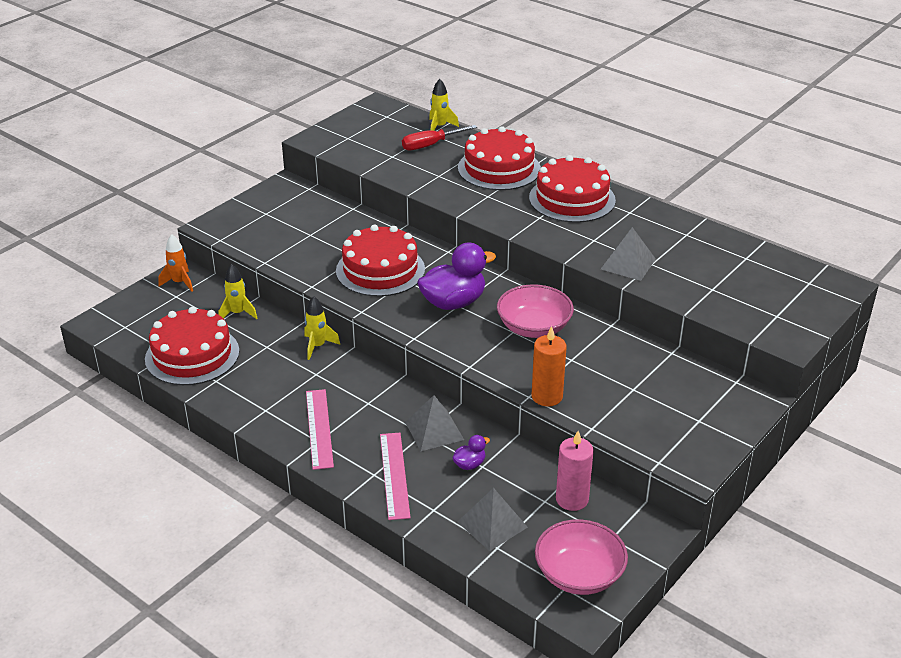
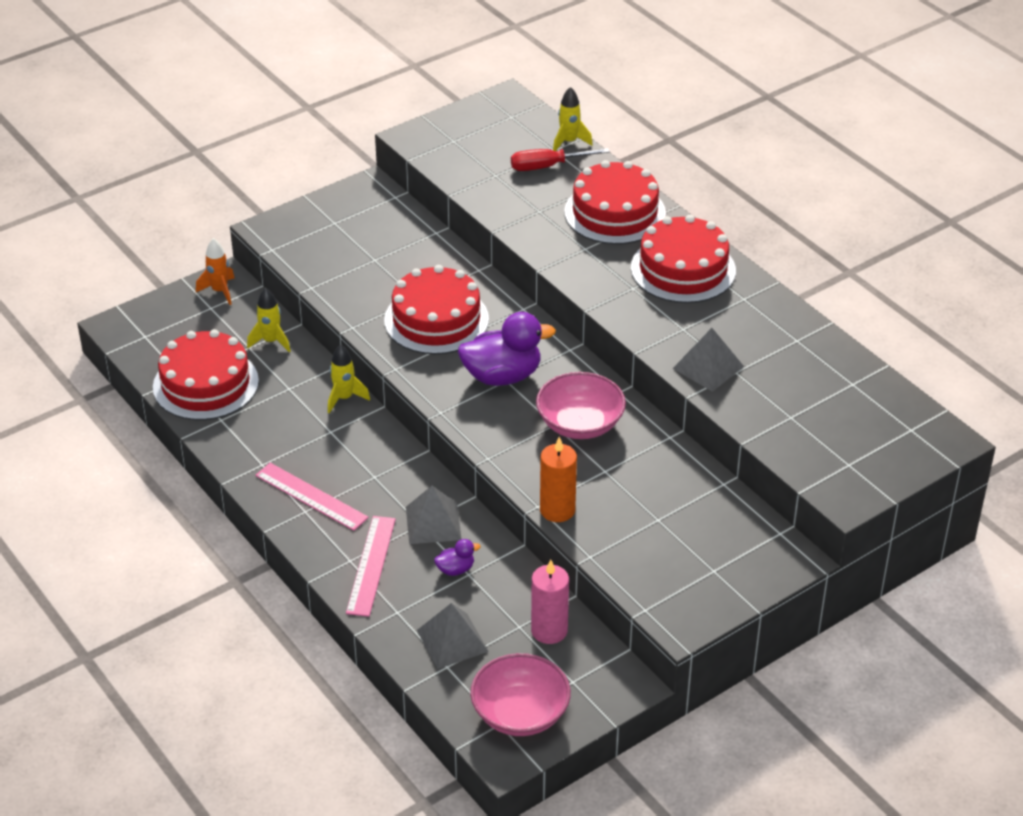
camera: 15 degrees right, 5 degrees up
pink ruler [306,389,334,470] -> pink ruler turned 60 degrees counterclockwise [255,463,369,531]

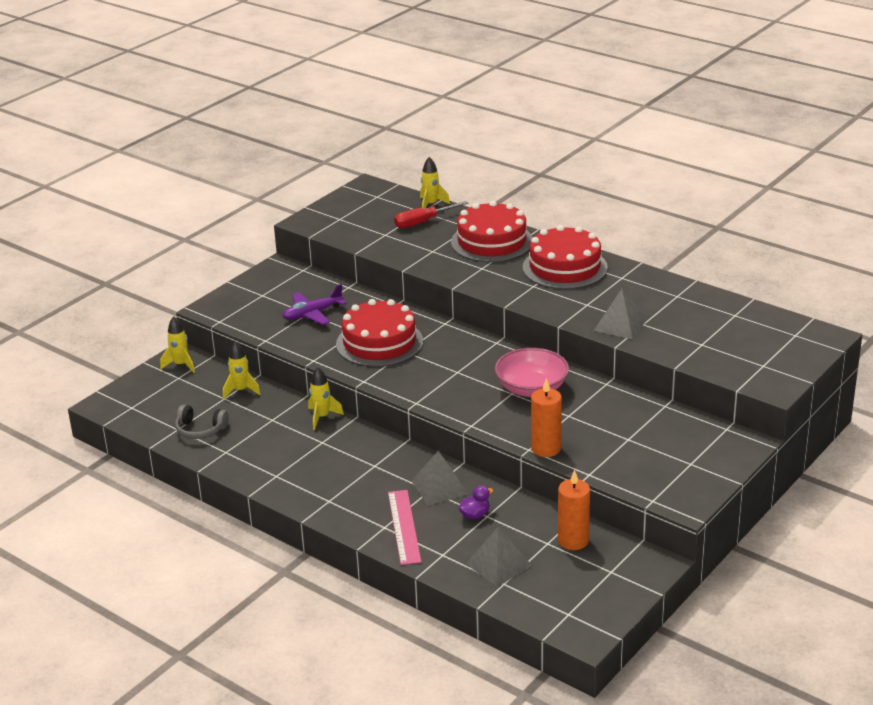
camera: 15 degrees left, 10 degrees down
red cake [153,329,259,420] -> grey headphones [175,405,229,439]
orange rocket [196,238,235,305] -> yellow rocket [160,316,195,373]
pink ruler [255,463,369,531] -> none
purple duck [458,312,556,386] -> none
pink bowl [470,653,571,736] -> none
pink candle [531,560,569,644] -> orange candle [558,470,590,550]
none -> purple plane [283,284,347,325]

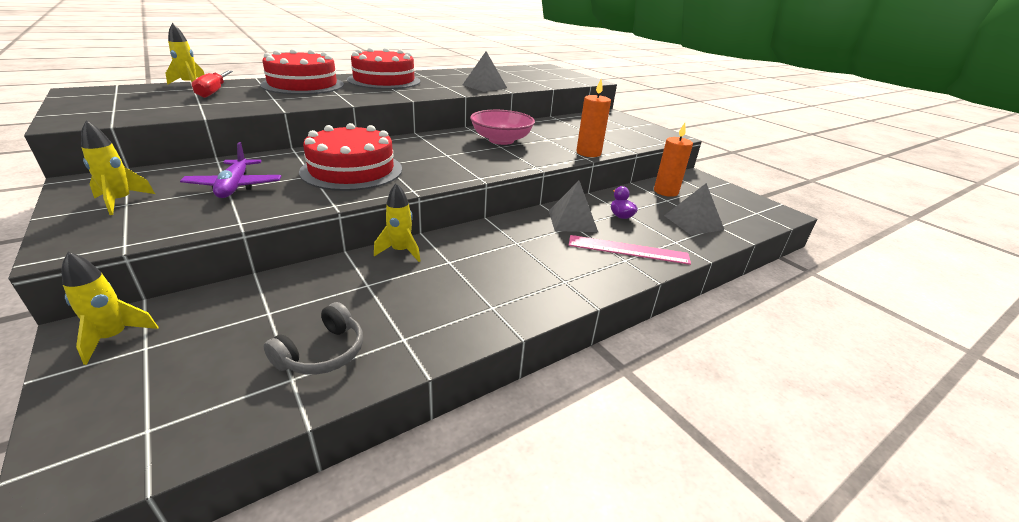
camera: 75 degrees left, 0 degrees up
yellow rocket [223,341,261,399] -> yellow rocket moved to [81,120,155,215]

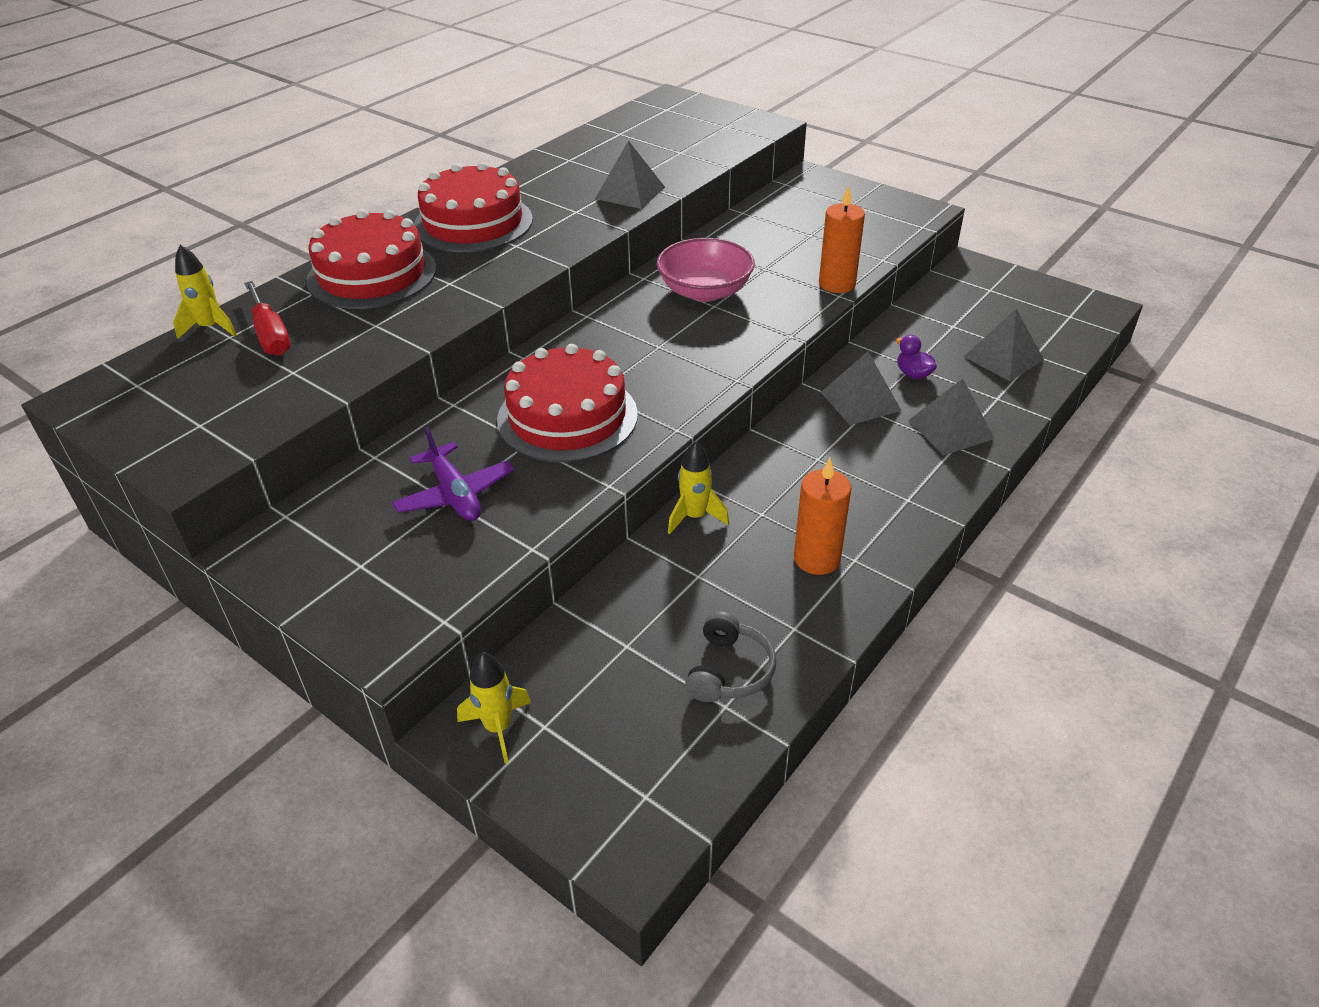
camera: 15 degrees left, 10 degrees up
yellow rocket [81,120,155,215] -> none
pink ruler [569,235,691,265] -> grey pyramid [908,378,995,455]
orange candle [654,123,693,197] -> orange candle moved to [794,458,851,575]

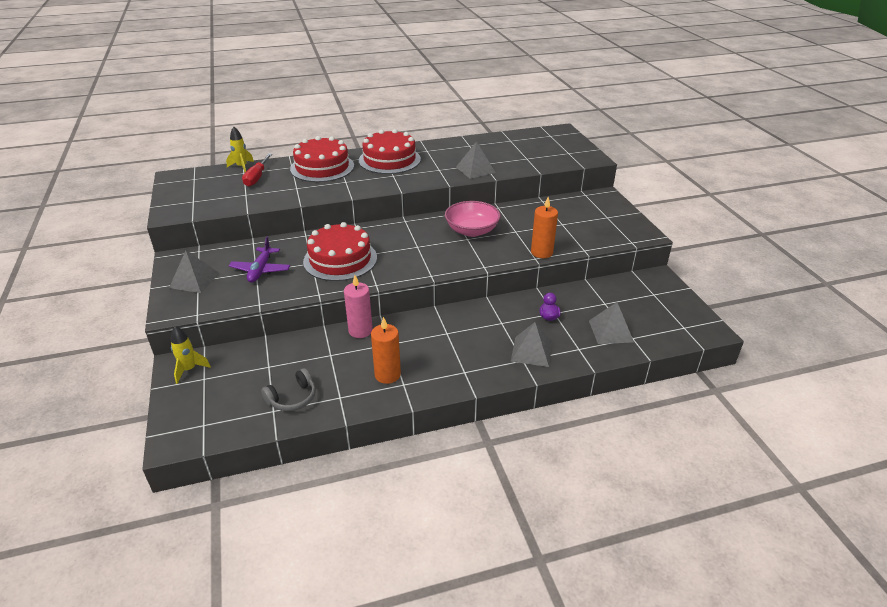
camera: 35 degrees right, 5 degrees down
yellow rocket [668,441,729,534] -> pink candle [344,275,373,338]
grey pyramid [821,351,902,425] -> grey pyramid moved to [169,250,219,293]

